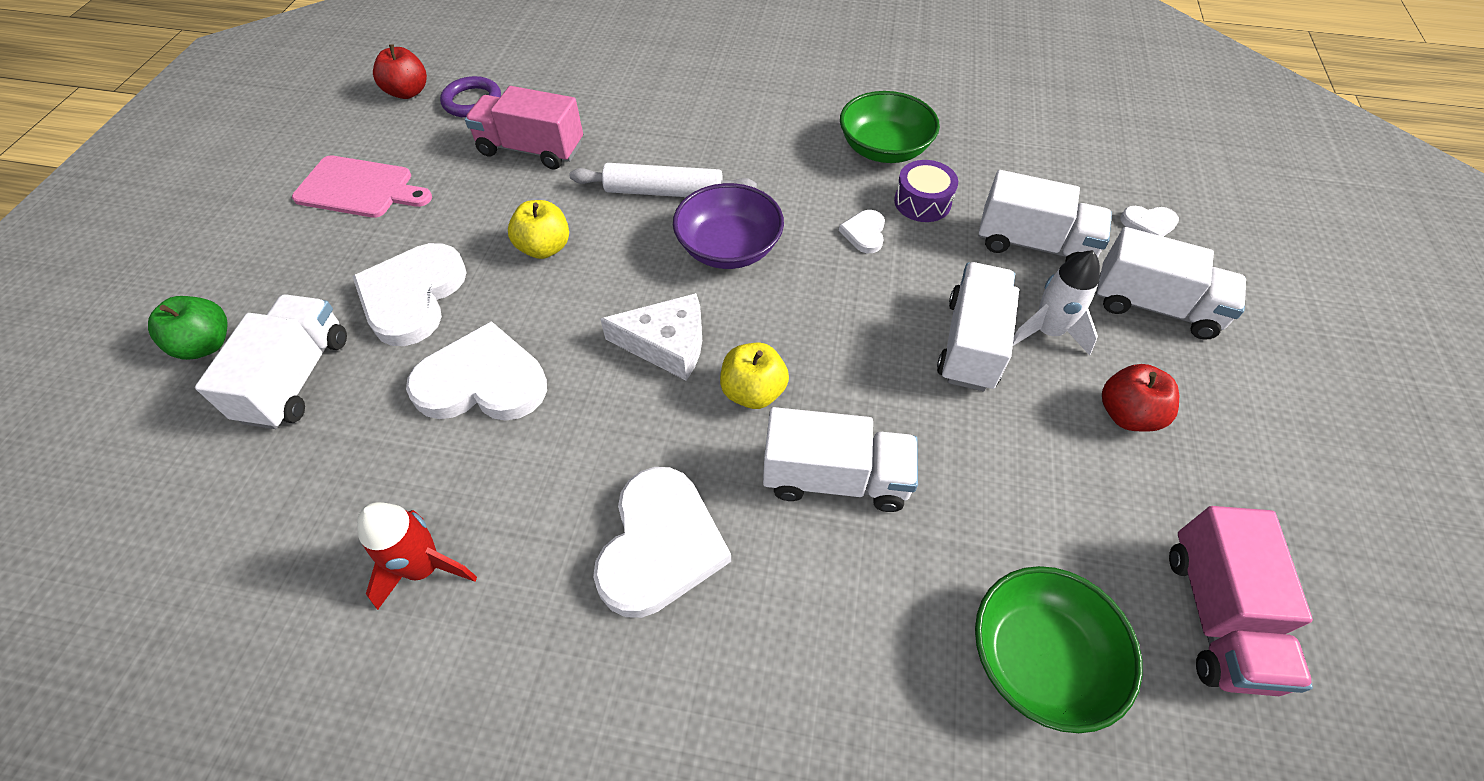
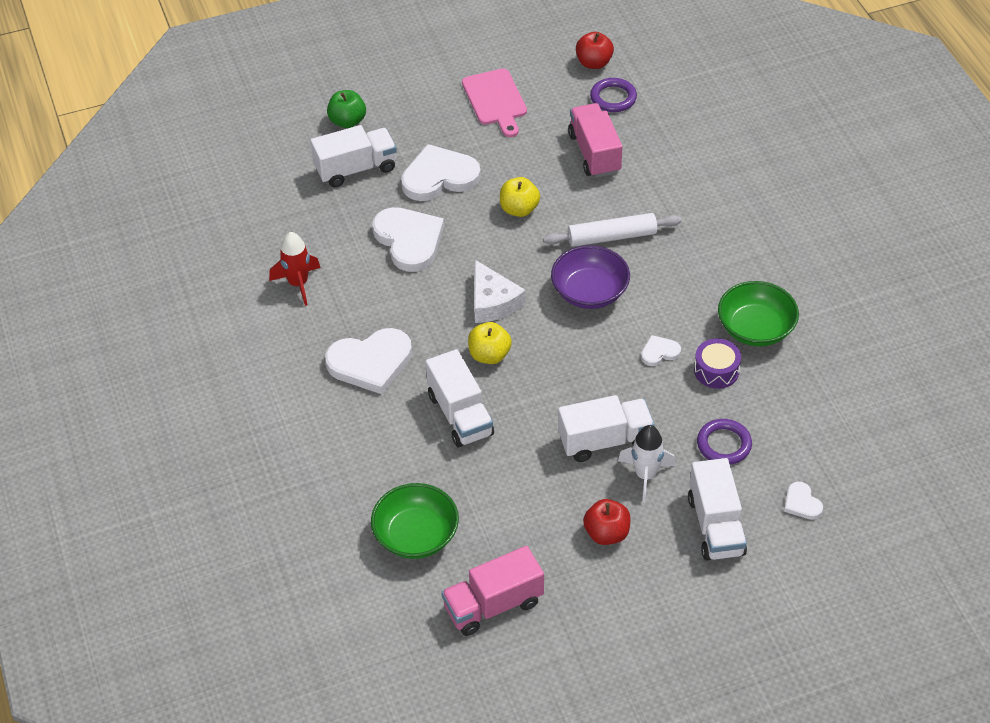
camera: 60 degrees right, 5 degrees down
white rolling pin [570,163,757,197] -> white rolling pin turned 75 degrees counterclockwise [543,213,681,247]
white truck [979,170,1112,262] -> purple ring [697,419,752,465]

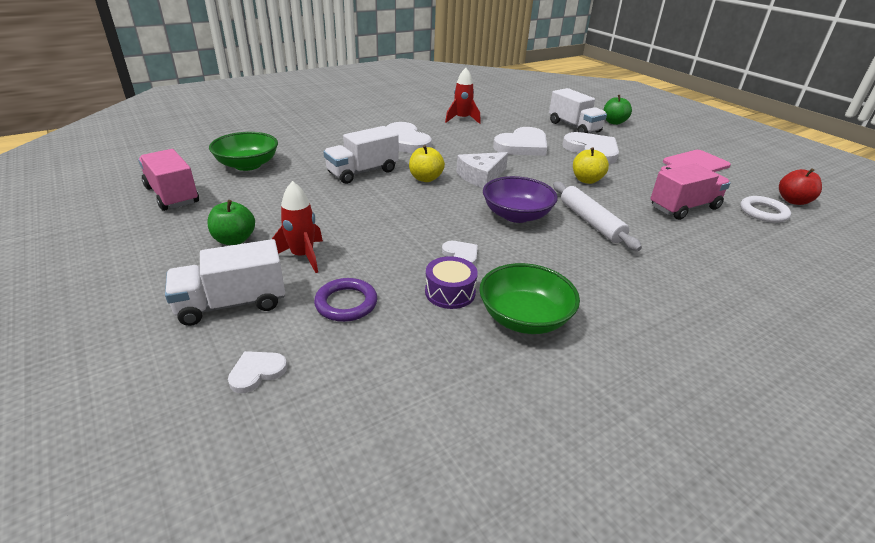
camera: 75 degrees right, 15 degrees down
white truck [558,395,654,462] -> none
red apple [583,499,631,545] -> green apple [207,200,255,245]
purple ring [590,78,637,112] -> white ring [740,196,791,223]
white rocket [618,425,676,503] -> red rocket [272,181,323,273]

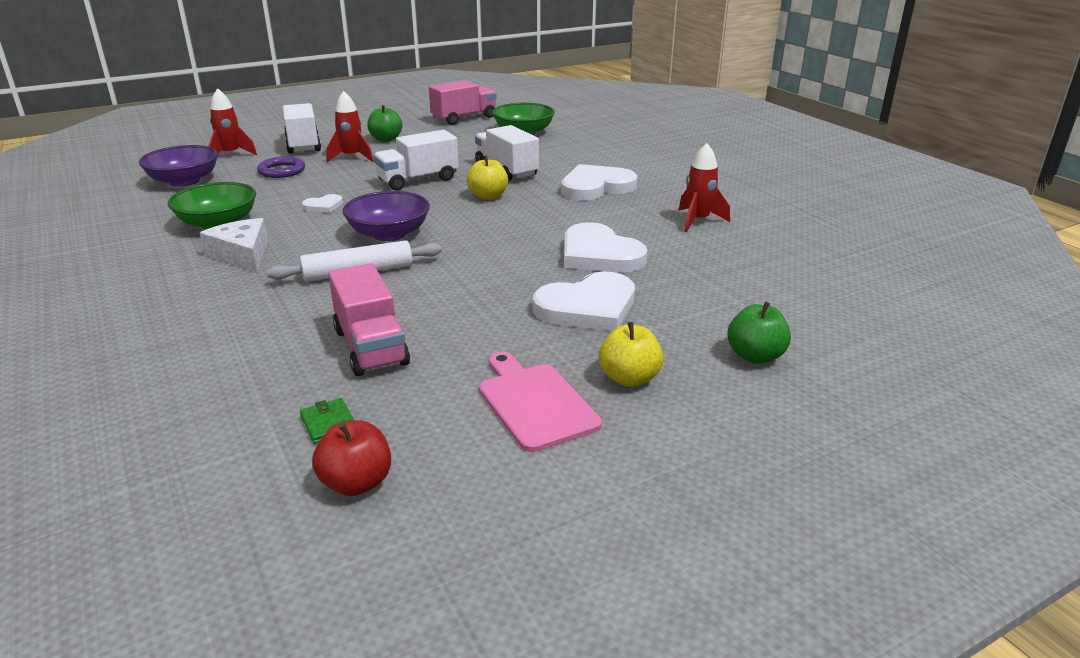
camera: 95 degrees right, 5 degrees down
white heart [228,351,287,393] -> red rocket [208,88,257,155]
purple drum [425,256,478,309] -> none
white cheese [456,152,508,188] -> white cheese moved to [200,218,268,272]
white truck [549,88,607,133] -> white truck moved to [373,129,459,191]
yellow apple [573,147,609,184] -> yellow apple moved to [599,322,663,387]
white ring [740,196,791,223] -> green wallet [300,398,354,444]
none -> purple bowl [139,145,218,187]

